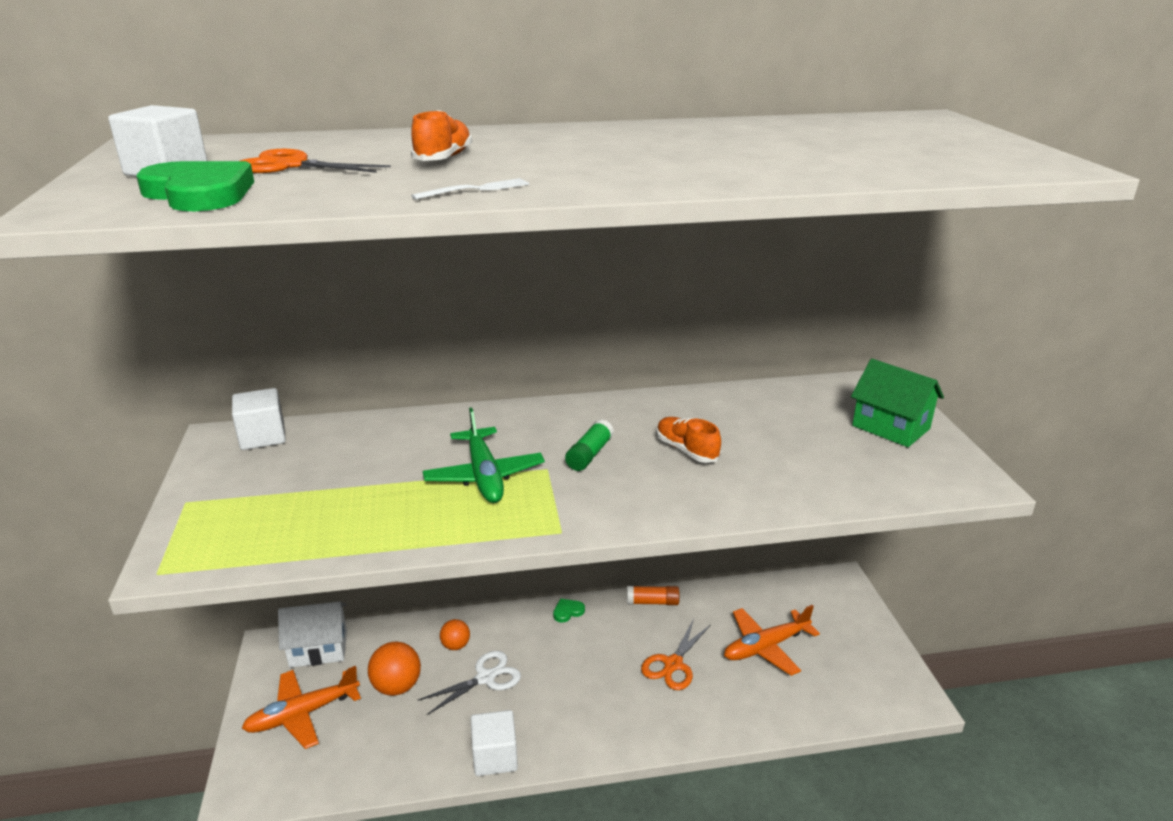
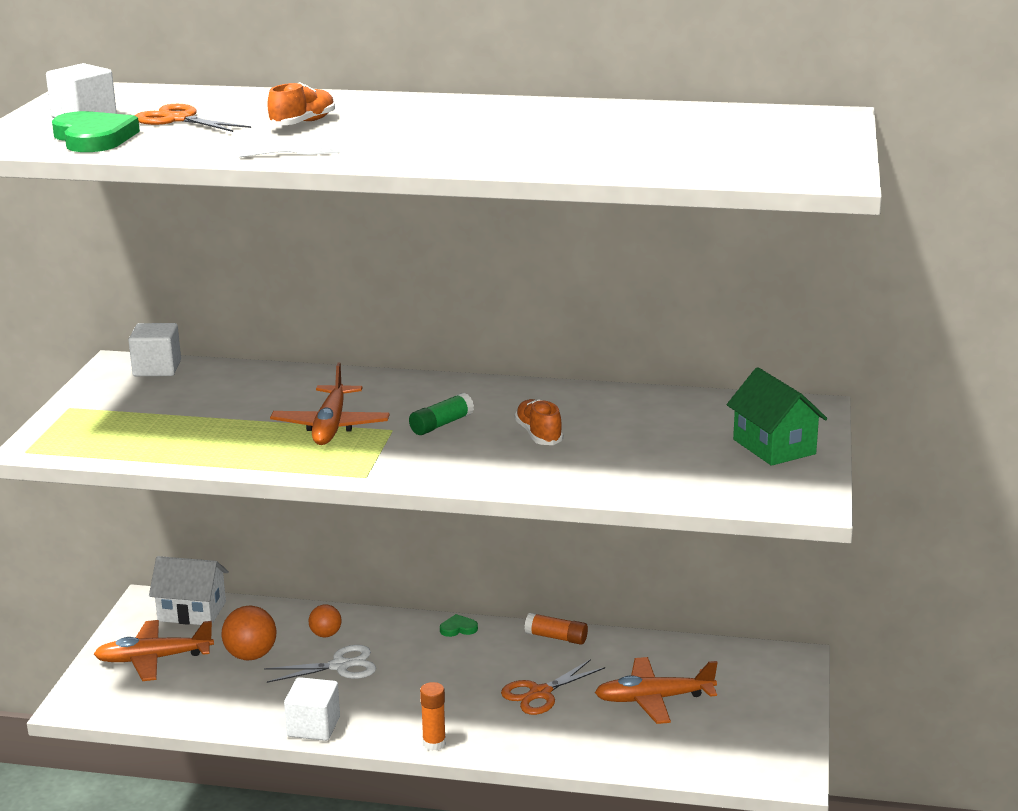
camera: 20 degrees right, 5 degrees down
green plane [423,407,545,503] -> orange plane [270,362,390,445]
none -> orange glue stick [420,682,446,751]

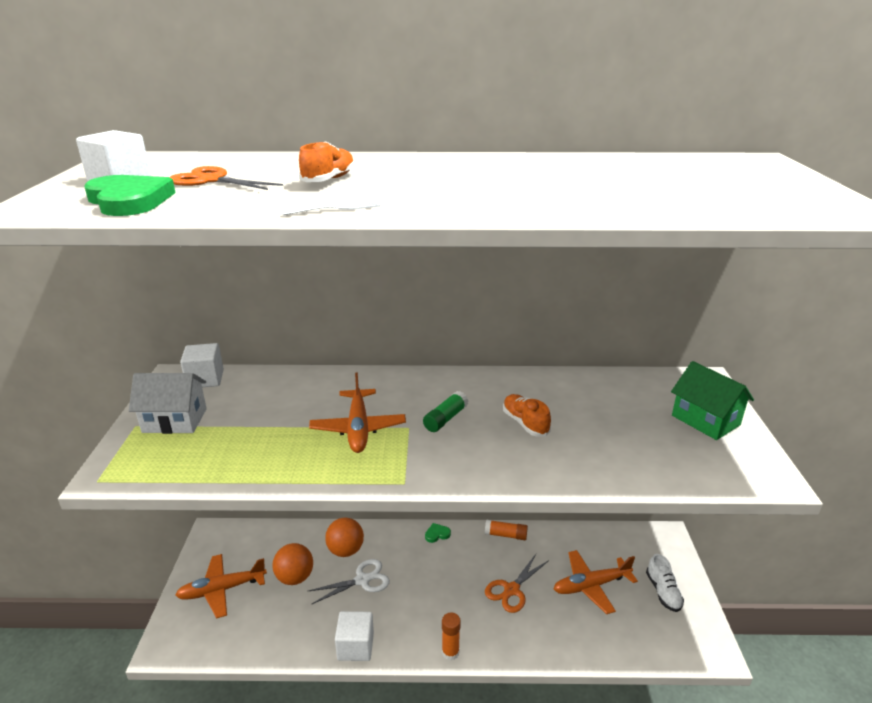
camera: 10 degrees left, 5 degrees up
white house [149,556,228,625] -> white house moved to [129,373,207,434]
orange ball [309,604,341,637] -> orange ball [325,518,364,557], size x1.62
none -> white shoe [646,554,684,612]

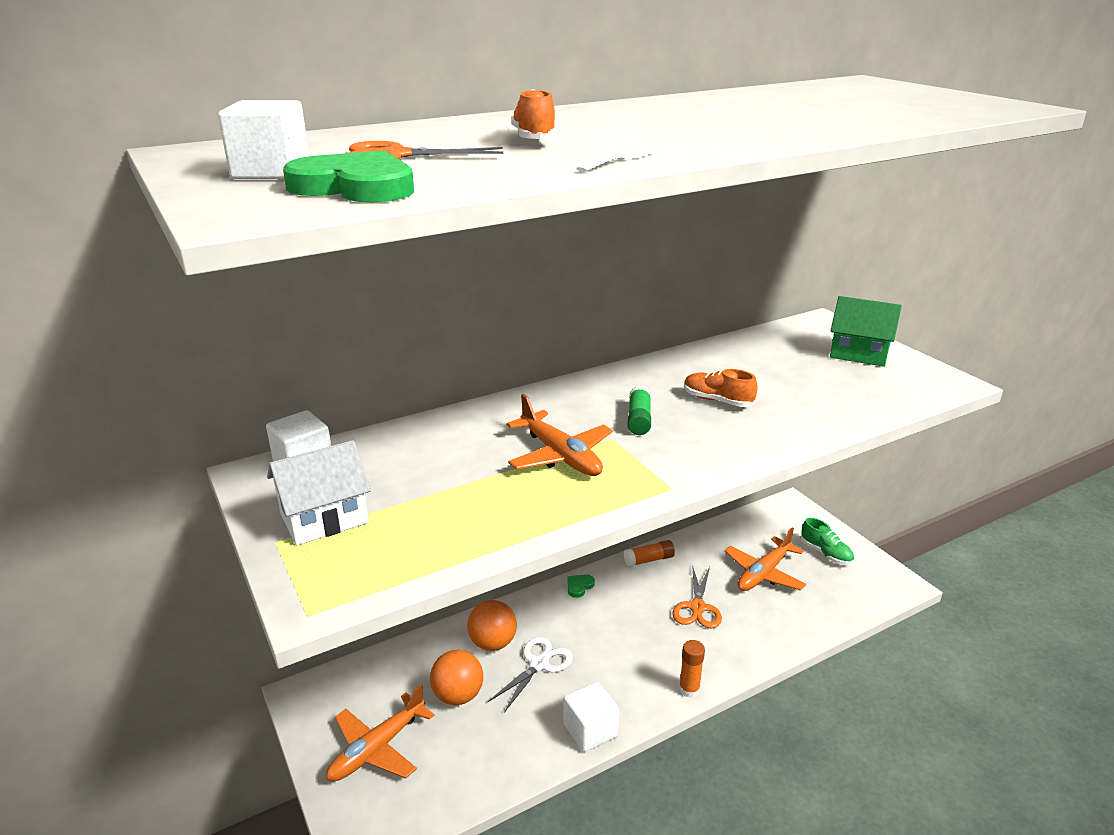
camera: 30 degrees left, 0 degrees up
white shoe [646,554,684,612] -> green shoe [801,518,854,565]

